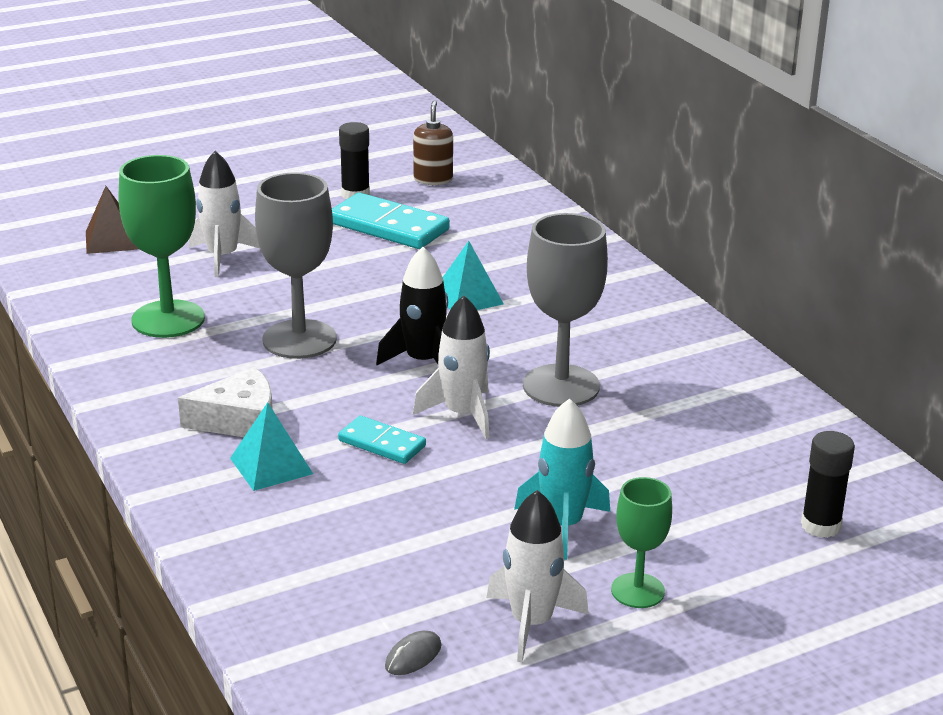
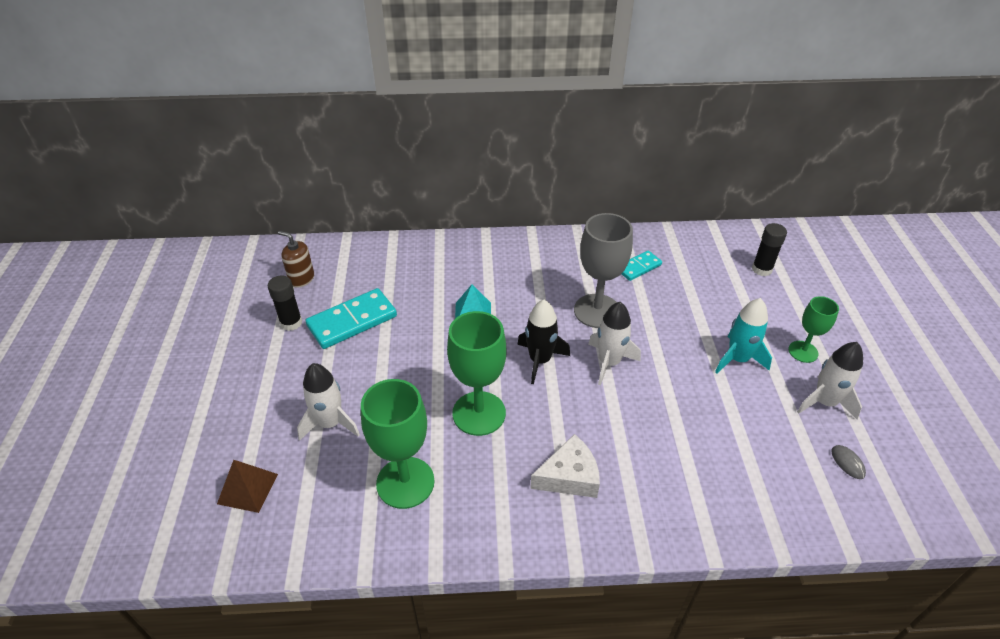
camera: 65 degrees left, 15 degrees up
white cheese [178,367,273,437] -> white cheese turned 60 degrees clockwise [530,434,600,498]
turquoise pyramid [230,402,313,491] -> none
grey goblet [255,173,337,359] -> green goblet [447,311,506,436]
turquoise domino [338,416,426,464] -> turquoise domino moved to [622,251,662,281]

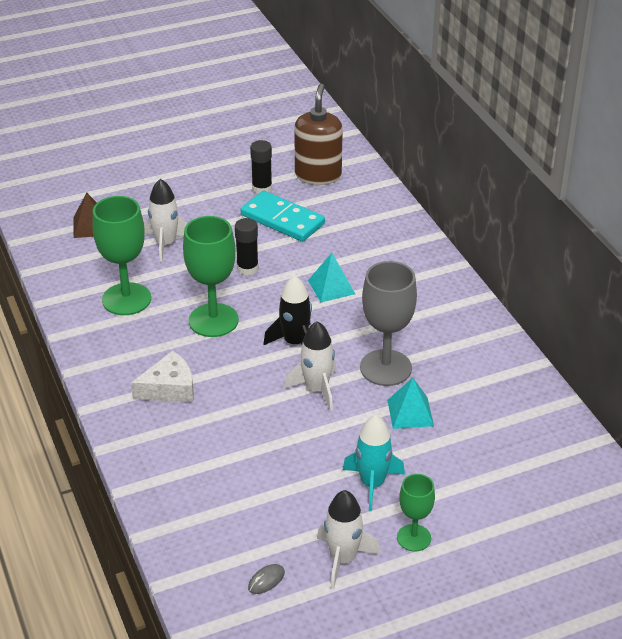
camera: 70 degrees right, 5 degrees down
brown soap dispenser [278,231,314,288] -> brown soap dispenser [294,84,343,185], size x1.68
white cheese [530,434,600,498] -> white cheese turned 75 degrees counterclockwise [131,351,194,402]
turquoise domino [622,251,662,281] -> none
black glue stick [752,223,787,276] -> black glue stick moved to [235,218,259,275]
none -> turquoise pyramid [387,378,434,429]

